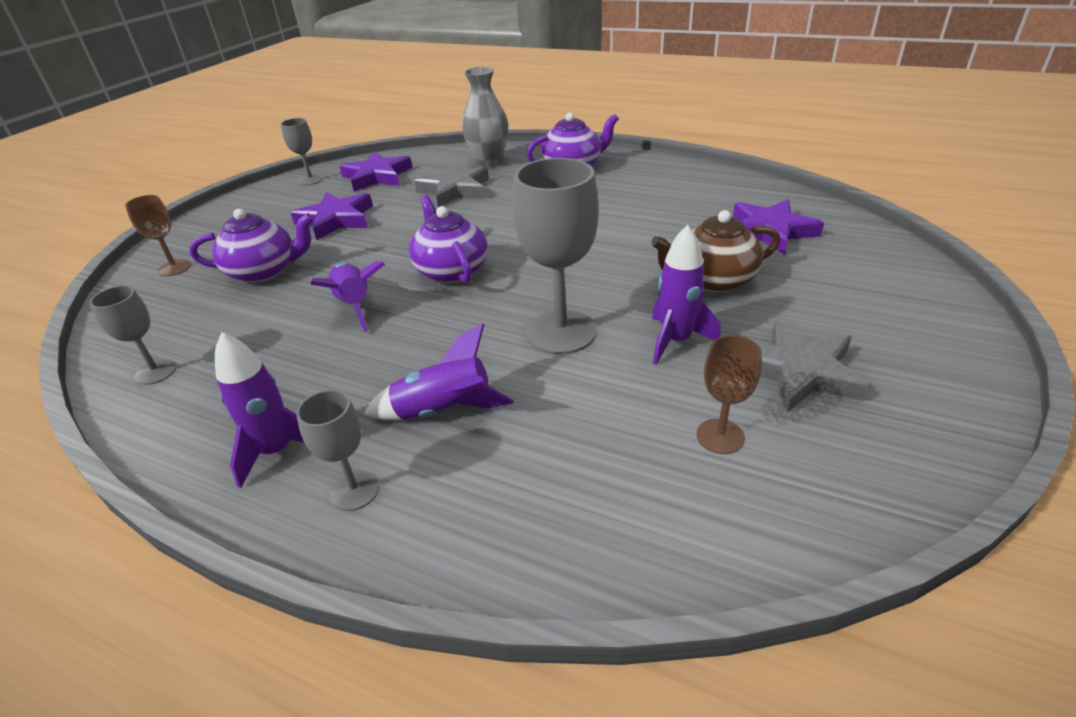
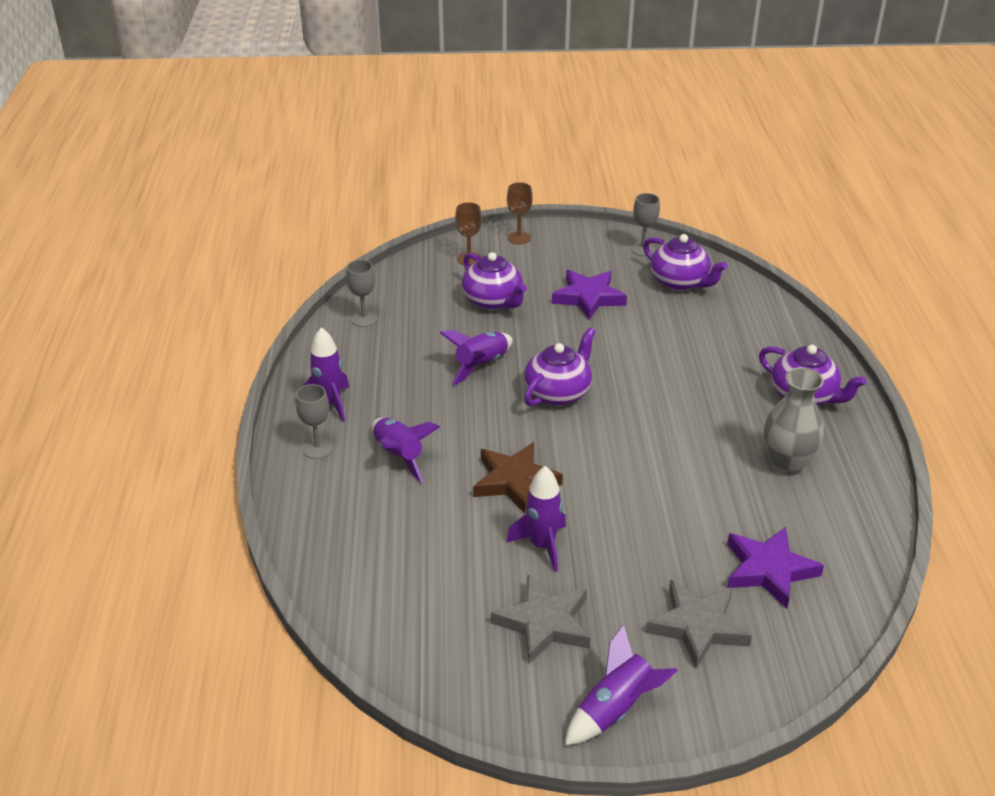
camera: 60 degrees right, 0 degrees up
purple star [340,152,412,192] -> purple teapot [643,234,728,291]
grey star [414,164,489,207] -> grey star moved to [646,580,752,669]
grey vase [462,67,508,167] -> grey vase moved to [764,367,824,476]
grey goblet [513,158,599,355] -> brown star [473,442,563,513]
brown teapot [651,210,780,292] -> none
brown goblet [696,335,762,454] -> brown goblet moved to [507,182,533,245]
none -> purple rocket [565,625,678,746]

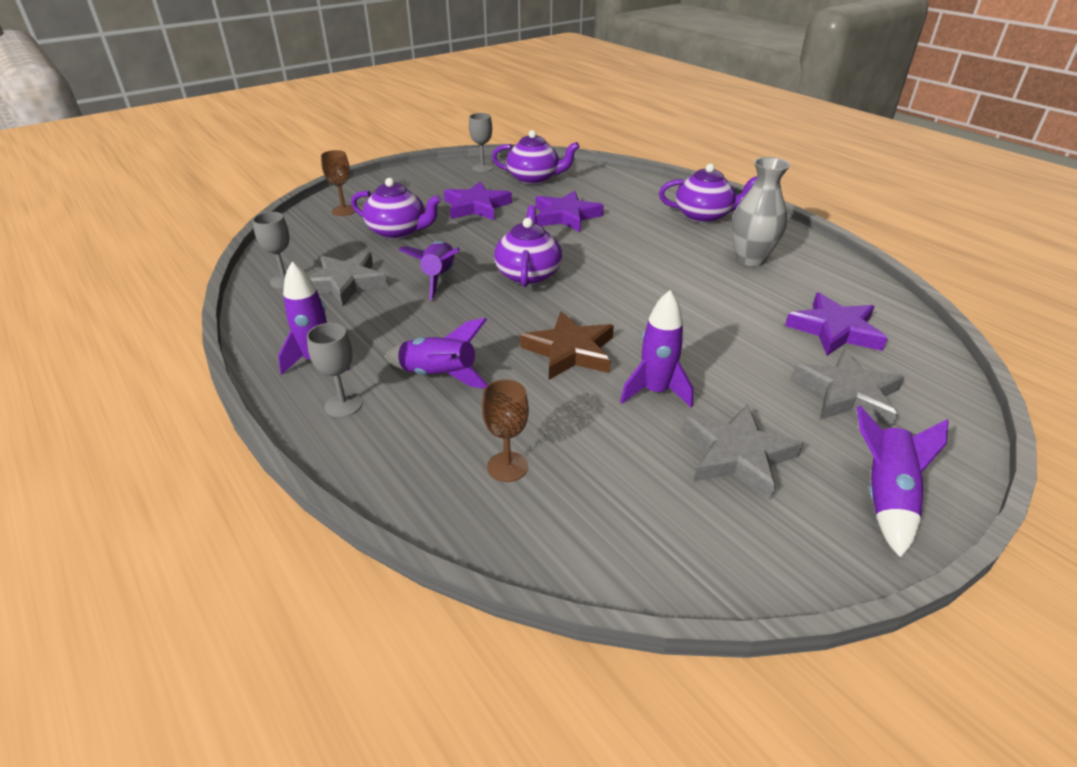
camera: 35 degrees left, 0 degrees up
brown goblet [507,182,533,245] -> brown goblet moved to [482,379,529,482]
none -> grey star [309,252,388,306]
none -> purple star [536,190,604,232]

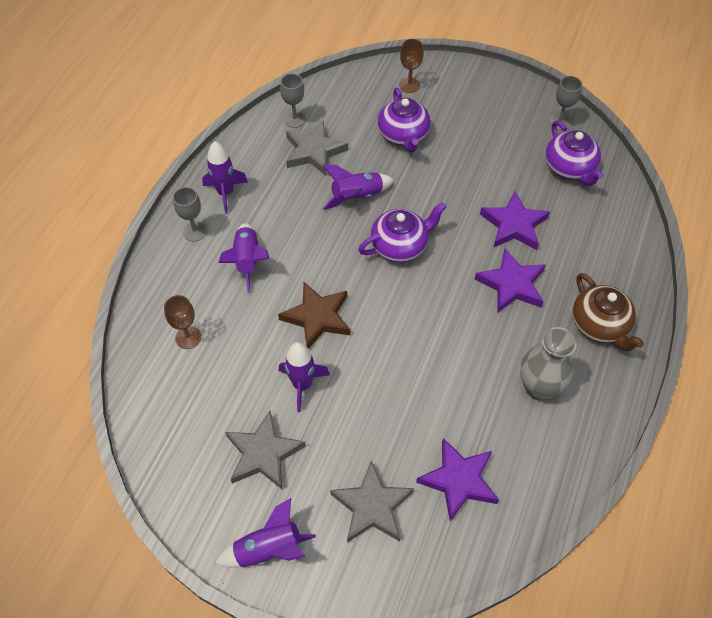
camera: 60 degrees right, 20 degrees up
purple star [444,181,512,220] -> purple star moved to [475,248,546,313]
purple teapot [659,164,757,223] -> brown teapot [573,273,644,351]

